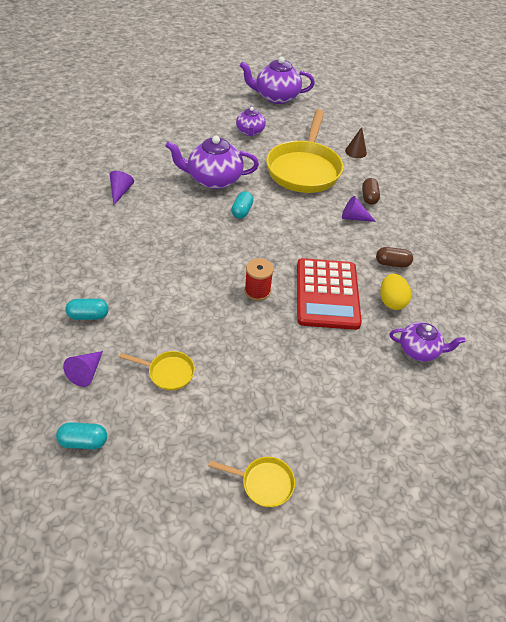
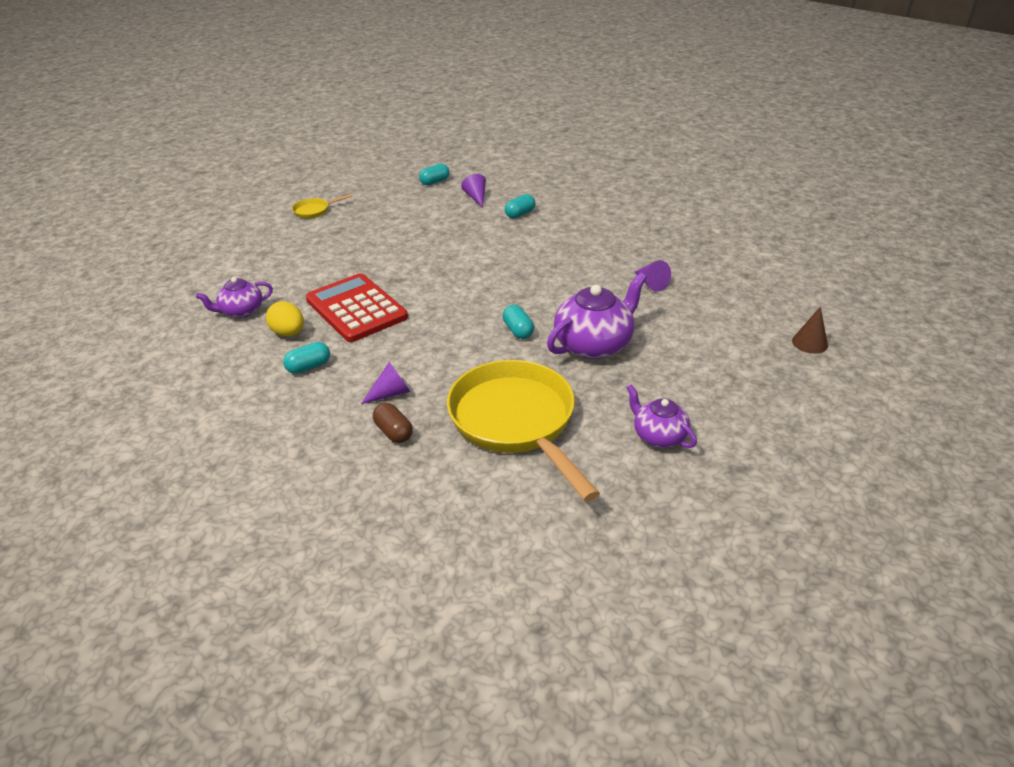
camera: 145 degrees right, 10 degrees down
yellow pan [119,351,195,391] -> none
purple teapot [239,57,315,104] -> none
red spool [245,258,274,301] -> none
brown cone [345,127,367,158] -> brown cone moved to [792,306,828,354]
brown capsule [376,247,413,268] -> turquoise capsule [283,342,330,374]

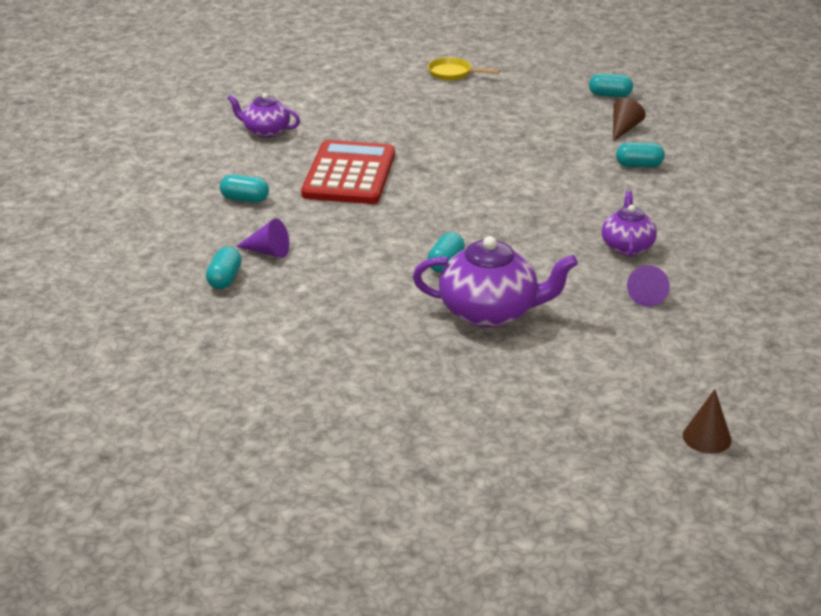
camera: 45 degrees right, 5 degrees down
yellow egg [266,301,304,336] -> none
brown capsule [373,403,413,443] -> turquoise capsule [206,247,242,289]
yellow pan [447,360,600,502] -> none
purple cone [461,174,486,208] -> brown cone [613,98,646,141]
purple teapot [626,385,697,448] -> purple teapot moved to [602,191,657,257]

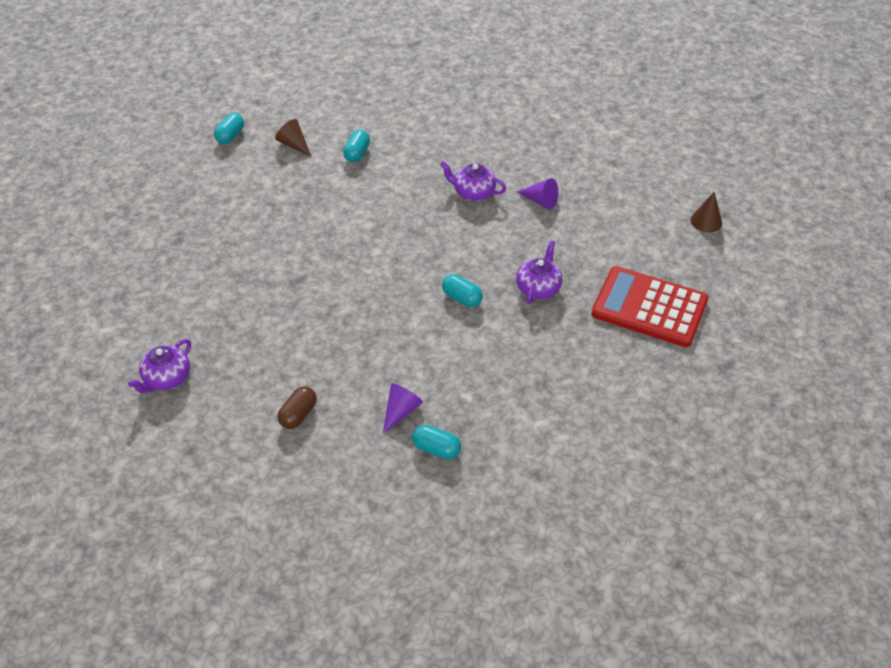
camera: 75 degrees left, 15 degrees up
turquoise capsule [220,175,269,203] -> brown capsule [277,386,317,429]
red calculator [301,140,395,204] -> red calculator moved to [592,266,708,347]
purple teapot [413,236,578,328] -> purple teapot [516,241,562,304], size x0.60
yellow pan [428,57,500,81] -> none

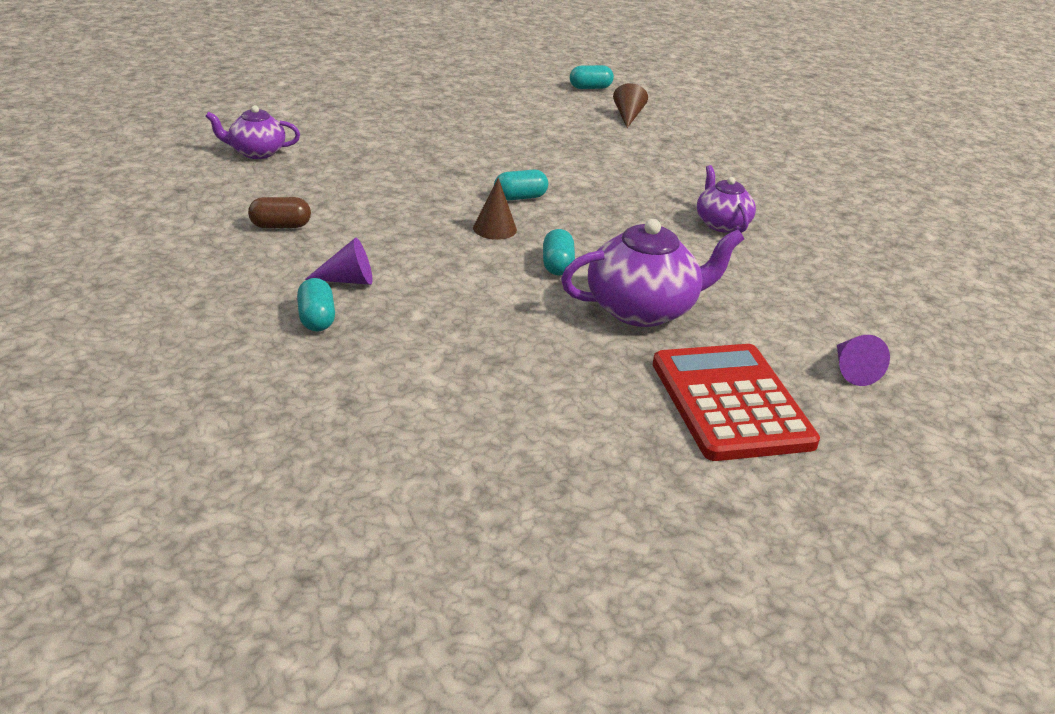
camera: 50 degrees right, 15 degrees down
turquoise capsule [343,130,370,162] -> turquoise capsule moved to [494,170,548,200]
purple teapot [516,241,562,304] -> purple teapot [561,219,744,327], size x1.67
purple cone [517,178,558,210] -> purple cone moved to [837,335,890,386]
brown cone [691,192,722,233] -> brown cone moved to [473,178,517,240]

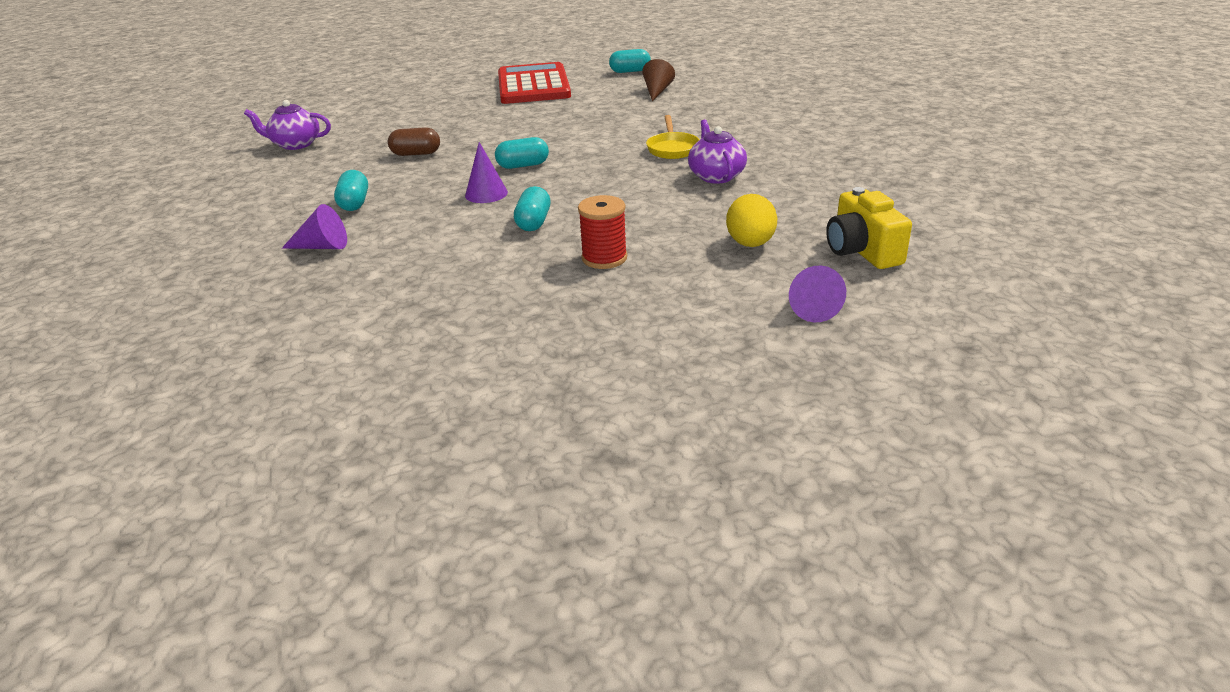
camera: 10 degrees right, 0 degrees up
brown capsule [248,197,311,228] -> brown capsule moved to [388,127,440,156]
turquoise capsule [297,278,335,331] -> turquoise capsule moved to [334,170,368,211]
brown cone [473,178,517,240] -> purple cone [465,142,508,203]
purple teapot [561,219,744,327] -> red spool [578,195,627,269]
red calculator [653,344,820,461] -> red calculator moved to [498,62,571,104]
none -> yellow pan [646,115,700,159]
none -> yellow egg [726,194,777,247]
none -> yellow camera [826,187,912,269]

